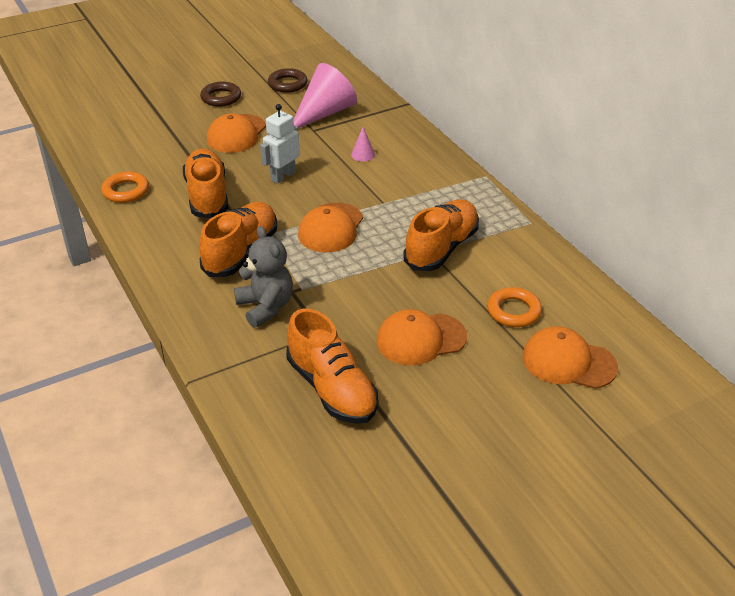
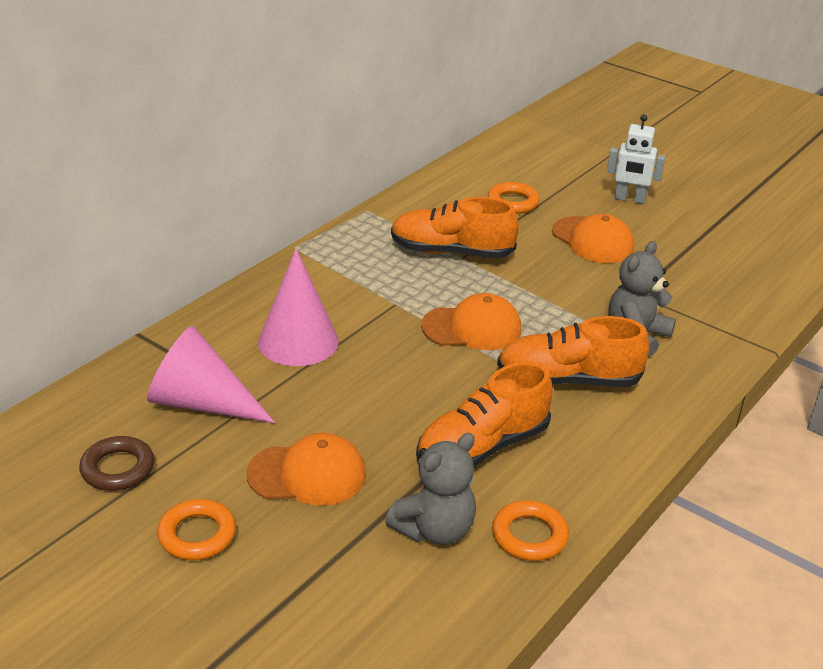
camera: 115 degrees left, 5 degrees down
brown ring [200,82,241,107] -> orange ring [157,499,236,560]
white robot [260,104,300,184] -> white robot moved to [607,115,665,204]
orange shoe [286,309,378,424] -> none
pink cone [351,127,375,161] -> pink cone [258,248,339,366], size x2.36
orange cap [522,326,618,389] -> none
none -> grey teddy bear [385,433,476,545]

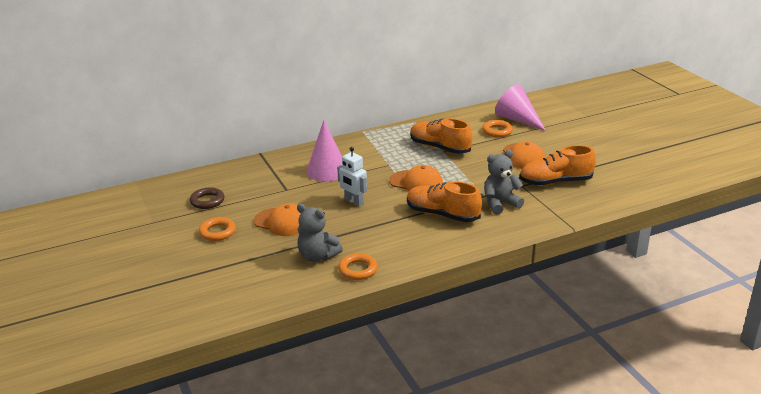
camera: 30 degrees right, 5 degrees down
pink cone [147,326,275,423] -> pink cone moved to [495,84,546,131]
grey teddy bear [385,433,476,545] -> grey teddy bear turned 45 degrees clockwise [297,204,343,262]
orange shoe [416,362,553,467] -> orange shoe moved to [519,145,596,186]
white robot [607,115,665,204] -> white robot moved to [337,147,367,207]

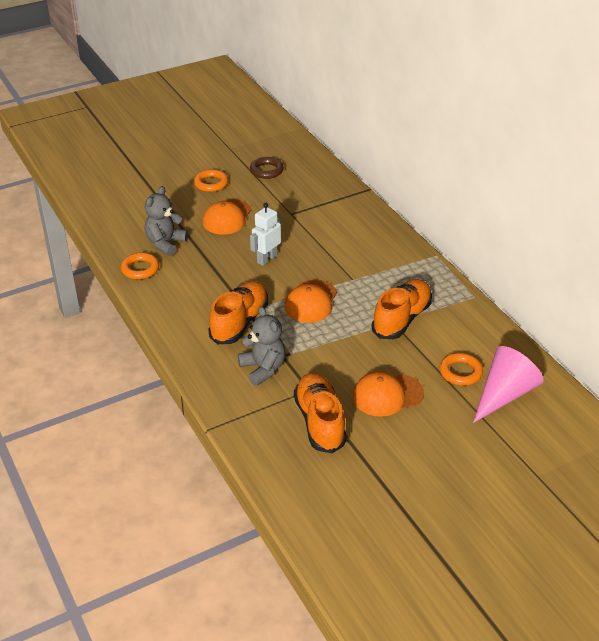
camera: 85 degrees right, 10 degrees up
pink cone [306,120,342,181] -> none

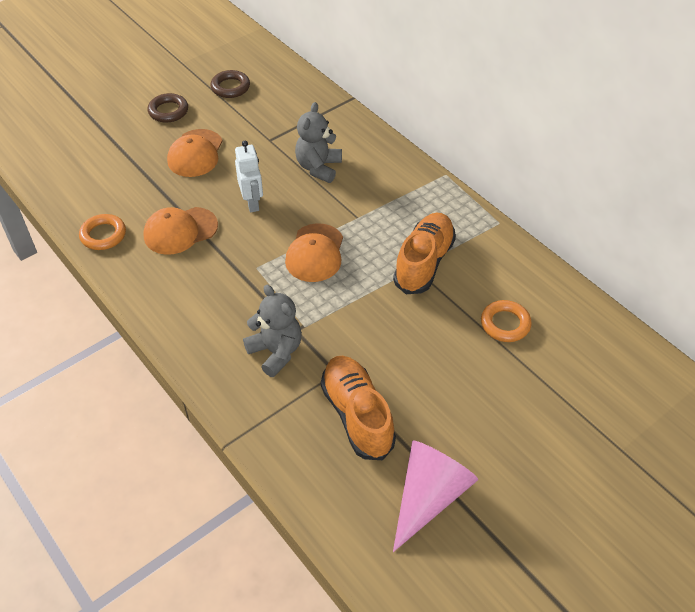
camera: 10 degrees left, 10 degrees up
grey teddy bear [145,186,188,256] -> grey teddy bear moved to [295,102,342,183]
orange ring [194,169,228,192] -> brown ring [148,93,188,122]
orange shoe [208,281,268,344] -> none
white robot [250,203,281,266] -> white robot turned 135 degrees clockwise [235,141,263,212]
orange cap [353,372,424,417] -> orange cap moved to [143,207,218,255]
pink cone [473,346,544,423] -> pink cone moved to [393,441,478,552]

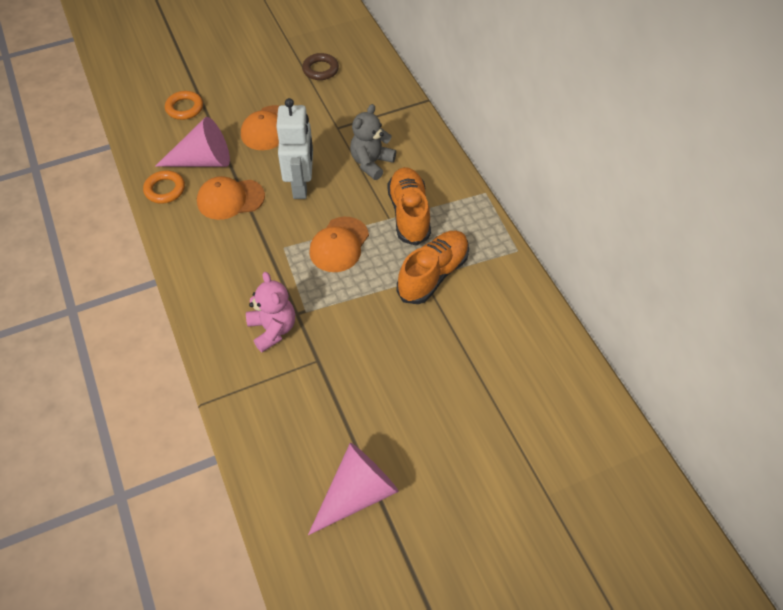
camera: 15 degrees right, 5 degrees up
brown ring [148,93,188,122] -> none
white robot [235,141,263,212] -> white robot [276,98,313,199], size x1.53
grey teddy bear [243,285,302,377] -> pink teddy bear [246,272,295,352]
orange shoe [321,356,396,460] -> orange shoe moved to [387,167,431,246]
orange ring [481,300,532,342] -> orange ring moved to [165,91,203,120]
none -> pink cone [155,117,230,167]

